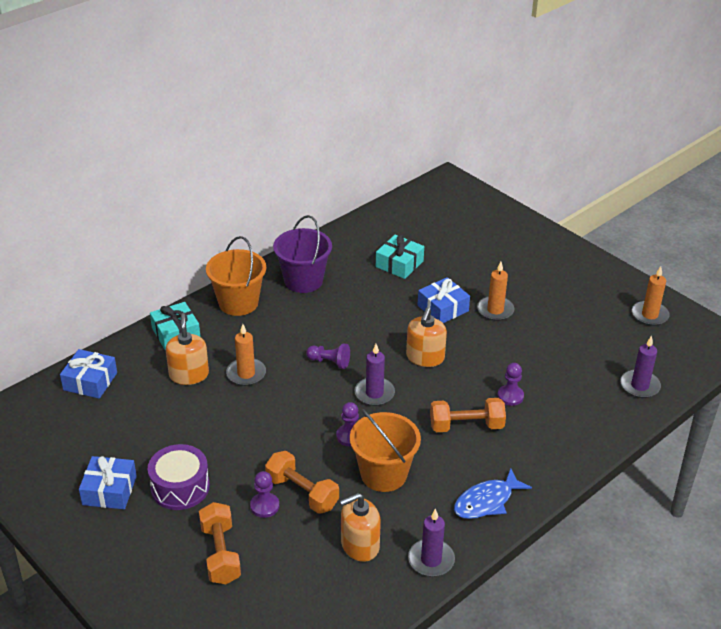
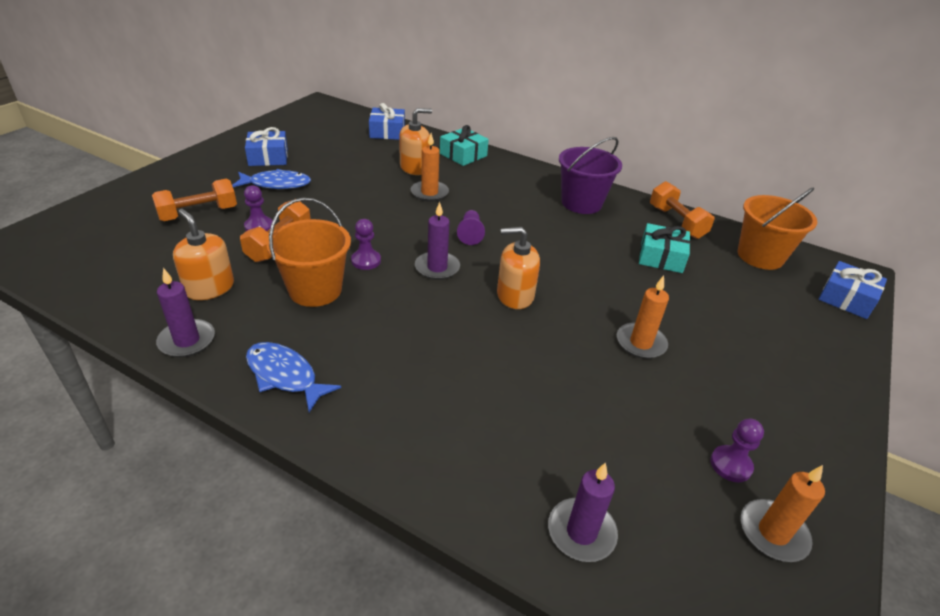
camera: 70 degrees right, 0 degrees up
purple drum [148,444,210,510] -> blue fish [232,169,311,189]
orange bucket [206,236,266,316] -> orange bucket moved to [738,187,818,270]
blue gift [417,277,470,323] -> blue gift moved to [819,261,887,319]
orange dumbbell [430,398,506,432] -> orange dumbbell moved to [650,181,714,239]
purple pawn [497,363,524,406] -> purple pawn moved to [710,419,764,482]

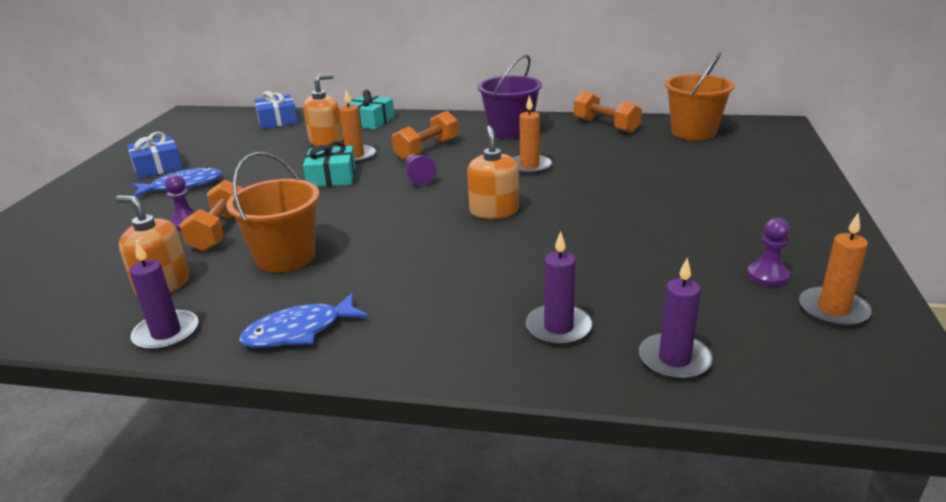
camera: 15 degrees left, 10 degrees down
orange dumbbell [152,179,237,221] -> orange dumbbell moved to [392,111,459,160]
blue fish [246,342,341,412] -> blue fish turned 45 degrees counterclockwise [239,293,369,348]
purple pawn [351,219,381,270] -> none
purple candle [415,202,460,280] -> purple candle moved to [526,231,592,346]
orange soap dispenser [497,227,540,309] -> orange soap dispenser turned 105 degrees clockwise [467,126,519,219]
orange candle [617,276,669,359] -> orange candle moved to [513,95,552,175]
turquoise gift [639,223,691,273] -> turquoise gift moved to [303,141,356,187]
blue gift [819,261,887,319] -> none

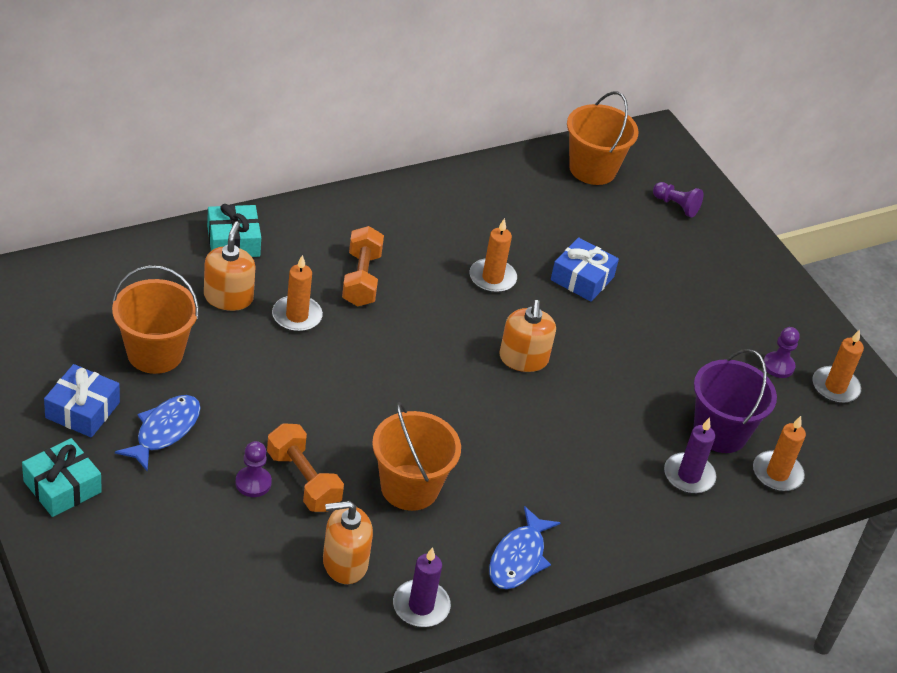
camera: 45 degrees left, 15 degrees up
blue gift [254,91,298,129] -> blue gift moved to [551,237,619,302]
turquoise gift [303,141,356,187] -> turquoise gift moved to [22,438,102,517]
purple pawn [405,154,437,185] -> purple pawn moved to [653,182,703,218]
orange soap dispenser [467,126,519,219] -> orange soap dispenser turned 135 degrees counterclockwise [499,300,556,372]
purple bucket [478,55,542,139] -> purple bucket moved to [694,349,777,453]
orange dumbbell [574,90,642,133] -> none
purple candle [639,258,713,380] -> orange candle [753,416,806,492]
none -> orange bucket [112,265,199,374]

